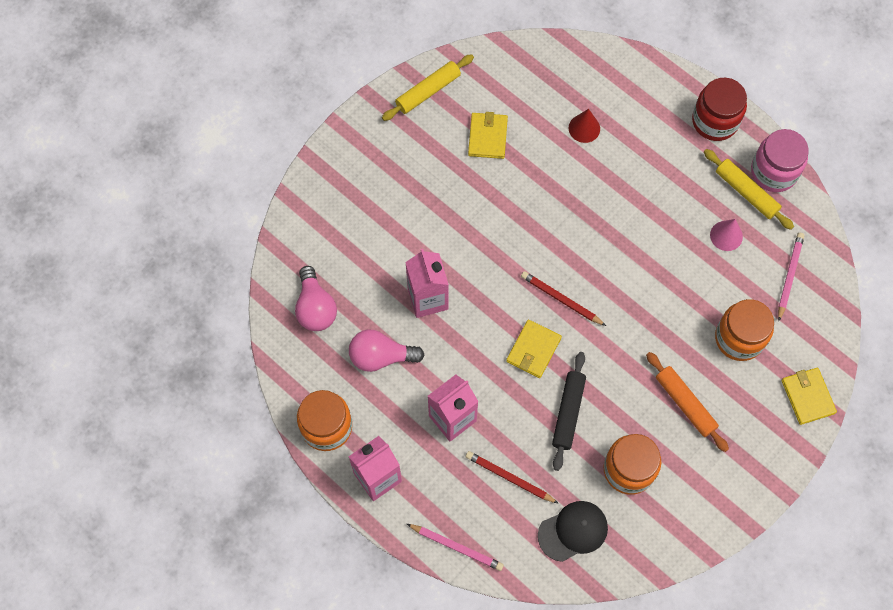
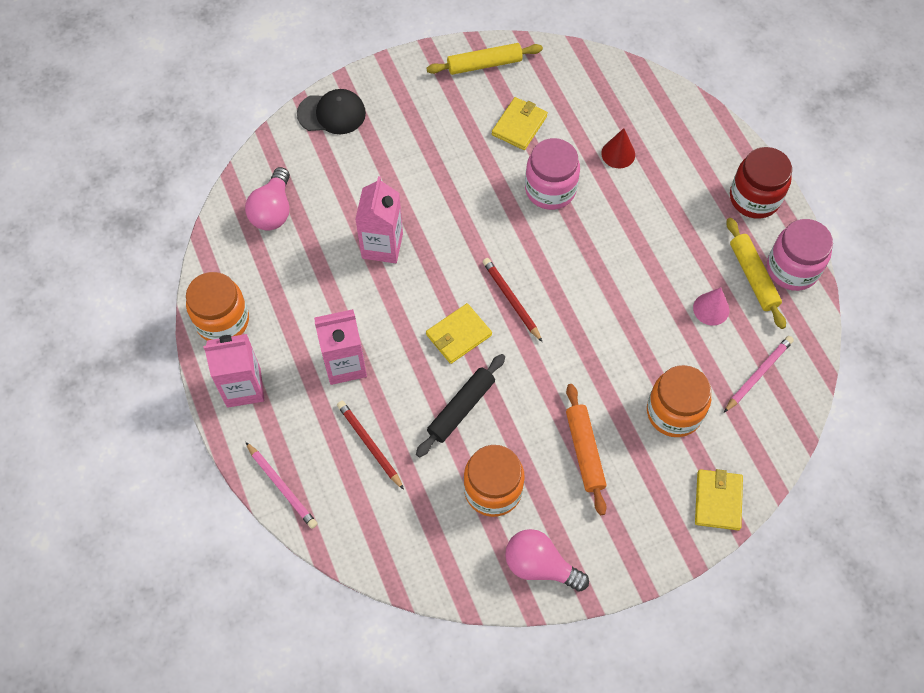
camera: 25 degrees right, 5 degrees down
pink light bulb [349,330,424,372] -> pink light bulb moved to [505,529,589,592]
black cap [538,501,608,562] -> black cap moved to [297,89,366,134]
none -> pink jar [525,138,580,210]

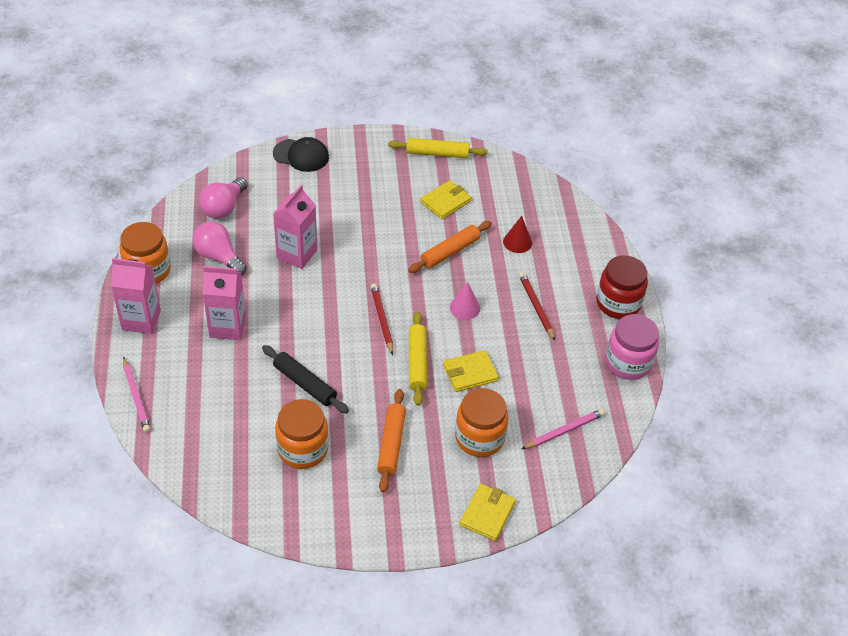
camera: 15 degrees right, 15 degrees down
red pencil [337,401,404,490] -> red pencil moved to [519,272,555,341]
black rolling pin [416,354,505,457] -> black rolling pin turned 75 degrees clockwise [262,345,349,414]
yellow wallet [426,303,492,364] -> yellow wallet moved to [443,350,499,392]
pink light bulb [505,529,589,592] -> pink light bulb moved to [192,221,247,275]
pink jar [525,138,580,210] -> orange rolling pin [408,221,492,273]
pink cone [693,287,729,326] -> pink cone moved to [450,282,480,320]
yellow rolling pin [726,218,786,329] -> yellow rolling pin moved to [409,311,427,406]

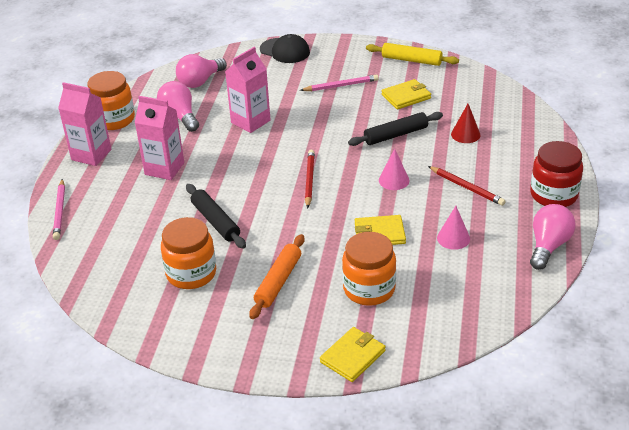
camera: 20 degrees right, 10 degrees down
orange rolling pin [408,221,492,273] -> black rolling pin [348,112,443,146]
yellow rolling pin [409,311,427,406] -> none
red pencil [519,272,555,341] -> red pencil turned 135 degrees clockwise [428,166,506,206]
pink pencil [522,409,605,449] -> pink pencil moved to [300,74,379,91]
pink jar [605,314,659,380] -> pink light bulb [530,204,576,270]
none -> pink cone [437,206,470,250]

